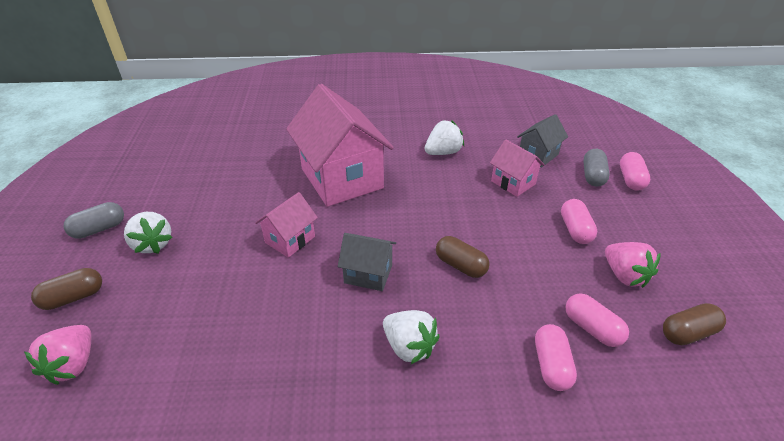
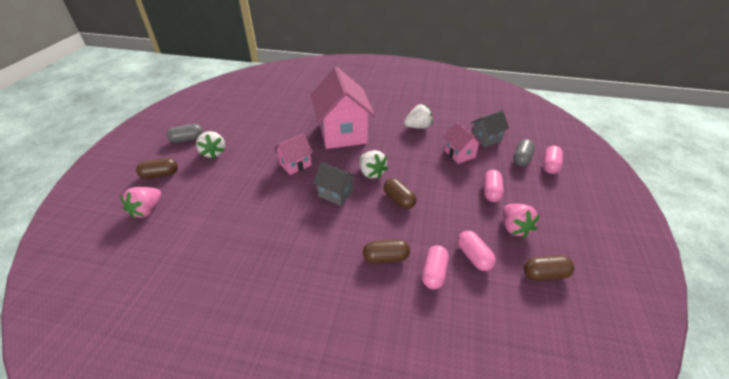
camera: 15 degrees right, 0 degrees up
white strawberry [383,310,440,364] -> white strawberry moved to [359,150,388,179]
none -> brown capsule [363,239,410,264]

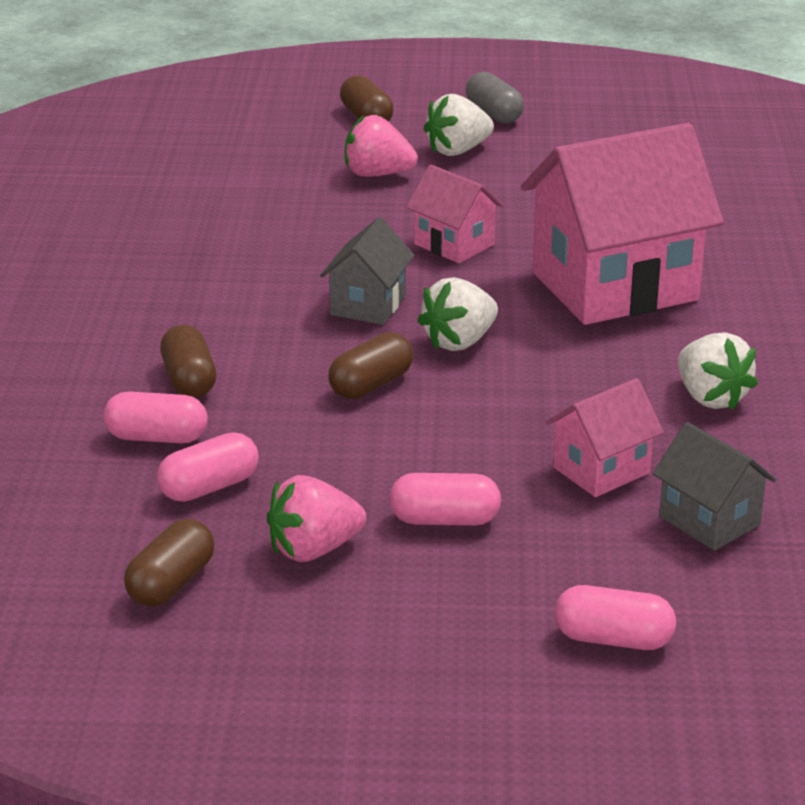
camera: 80 degrees right, 10 degrees down
pink strawberry [120,187,161,219] -> pink strawberry moved to [345,115,418,177]
grey capsule [513,139,535,166] -> none
brown capsule [524,255,574,281] -> brown capsule turned 45 degrees clockwise [124,519,215,607]

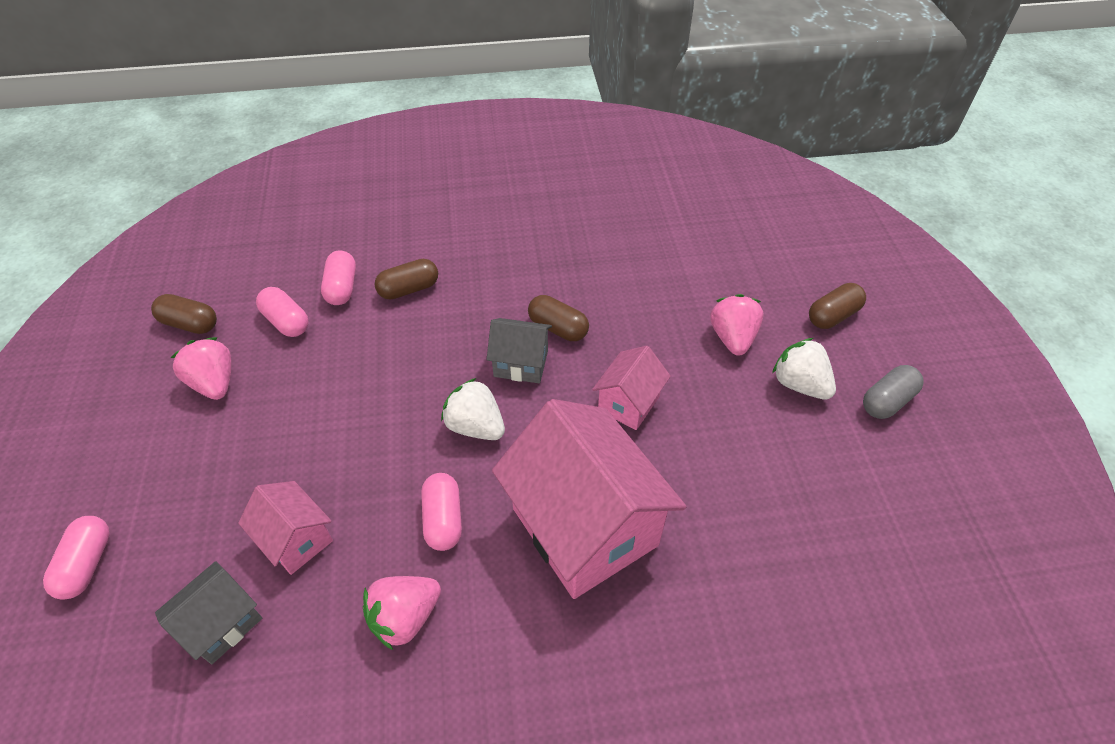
camera: 80 degrees right, 20 degrees up
brown capsule [328,332,413,399] -> brown capsule moved to [528,295,589,341]
pink capsule [389,473,501,526] -> pink capsule moved to [421,473,462,551]
white strawberry [678,332,758,410] -> pink strawberry [363,576,441,650]

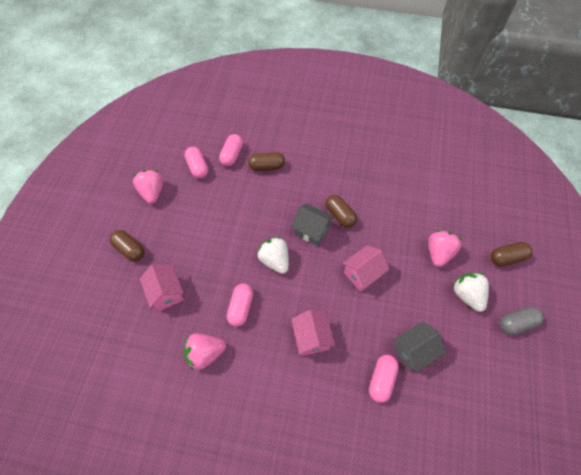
camera: 20 degrees right, 10 degrees up
pink capsule [43,516,110,600] -> pink capsule moved to [369,355,399,403]
brown capsule [151,294,217,334] -> brown capsule moved to [109,230,145,262]
grey house [155,561,262,664] -> grey house moved to [393,321,446,372]
pink house [492,399,686,599] -> pink house [291,310,335,356], size x0.49

